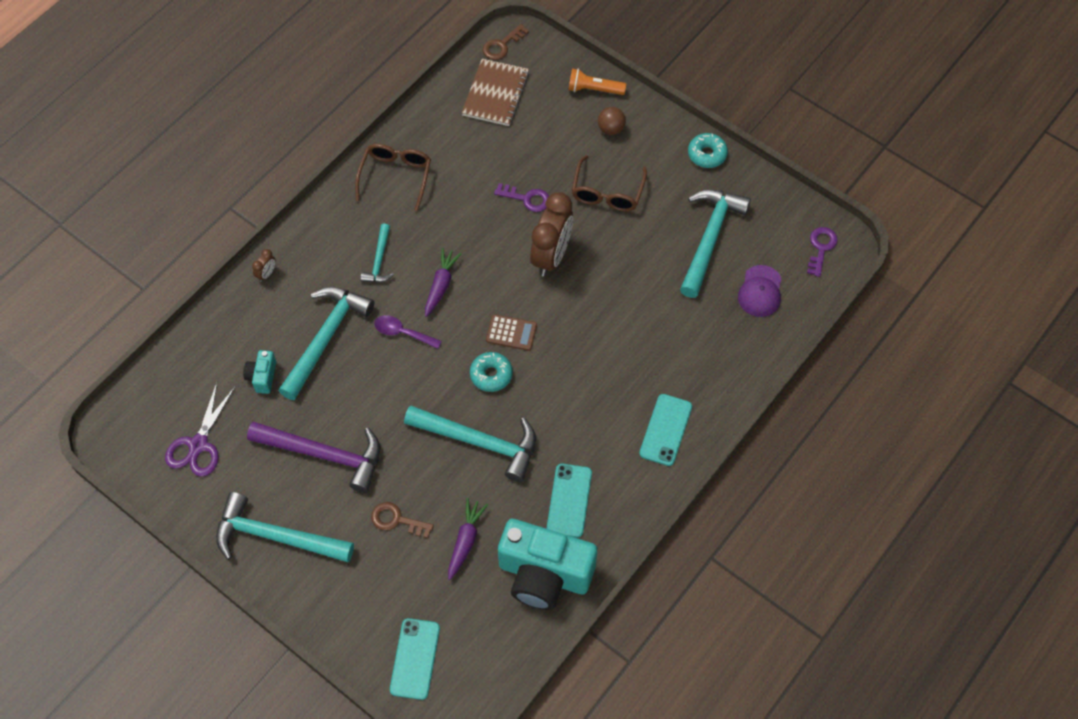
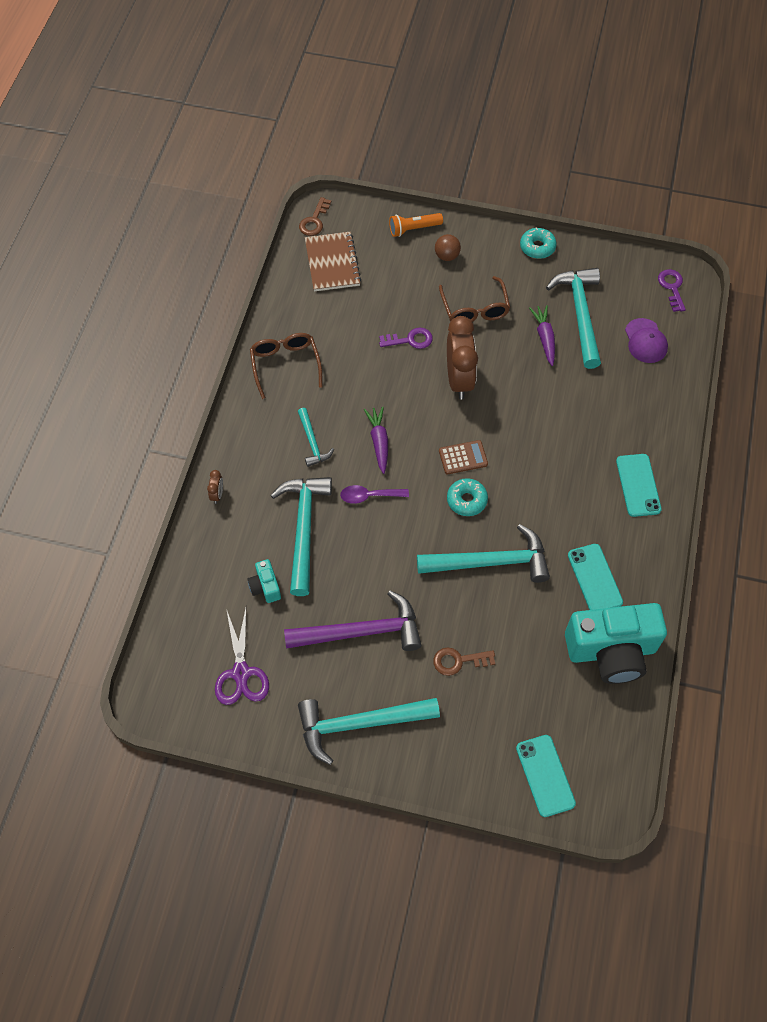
camera: 25 degrees left, 0 degrees up
purple carrot [448,498,488,580] -> purple carrot moved to [529,305,555,366]

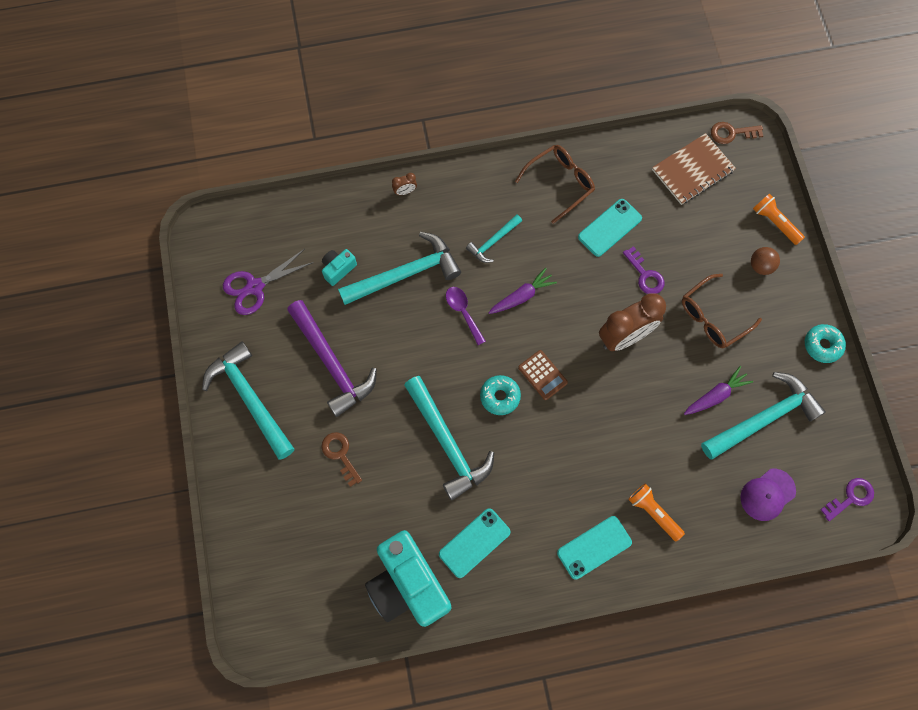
camera: 65 degrees right, 10 degrees up
turquoise phone [516,735,576,817] -> turquoise phone moved to [578,199,642,257]
none -> orange flashlight [628,484,685,541]

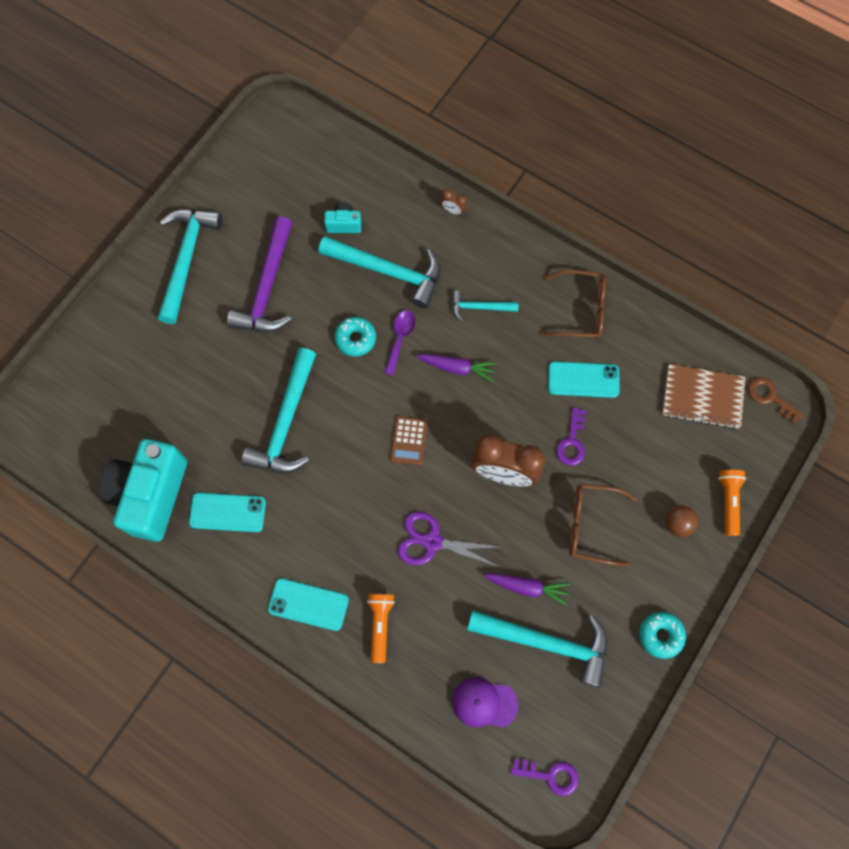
camera: 45 degrees right, 0 degrees up
purple scissors [223,249,314,315] -> purple scissors moved to [398,511,505,567]
brown key [321,432,362,487] -> none
turquoise donut [480,375,521,415] -> turquoise donut moved to [335,317,376,357]

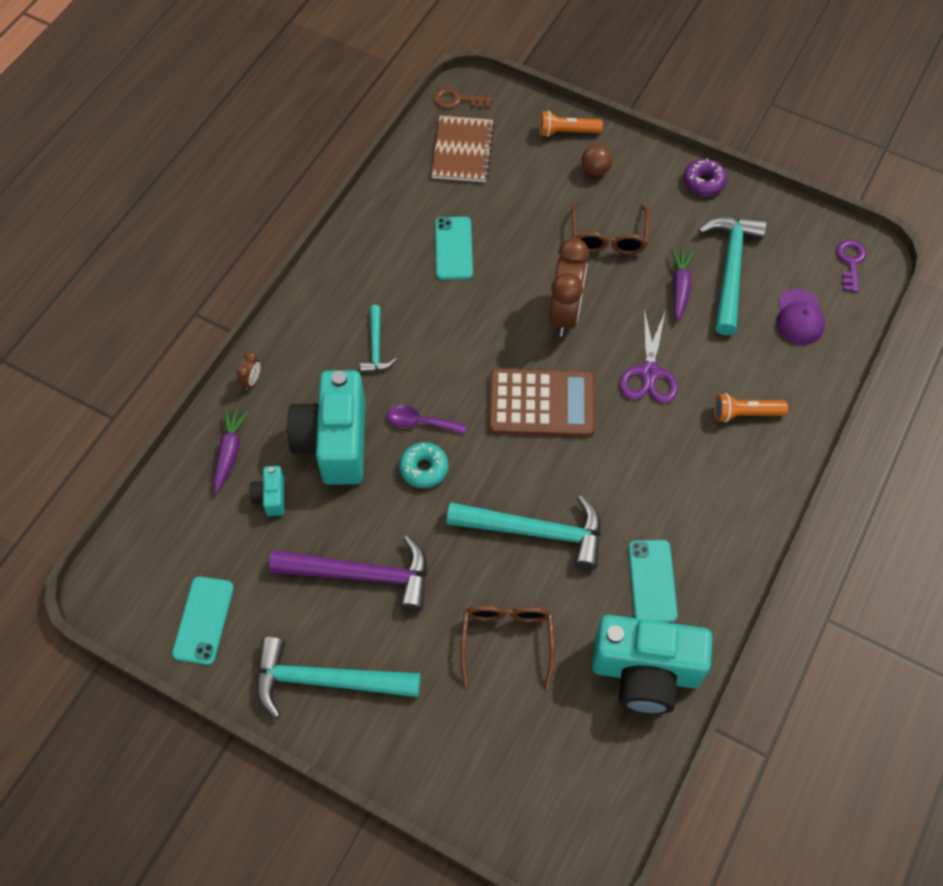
camera: 95 degrees left, 10 degrees down
turquoise phone [268,578,349,631] -> turquoise phone moved to [172,576,234,665]
turquoise hammer [319,236,440,309] -> turquoise camera [287,370,365,485]
brown calculator [390,416,428,465] -> brown calculator [489,368,595,437], size x1.99
purple carrot [416,354,497,382] -> purple carrot moved to [214,408,249,493]
brown glasses [540,270,606,339] -> brown glasses moved to [460,605,555,689]
purple key [556,407,586,466] -> none
turquoise donut [639,612,686,659] -> purple donut [684,158,727,196]
brown key [748,377,804,424] -> brown key turned 60 degrees clockwise [434,87,492,109]

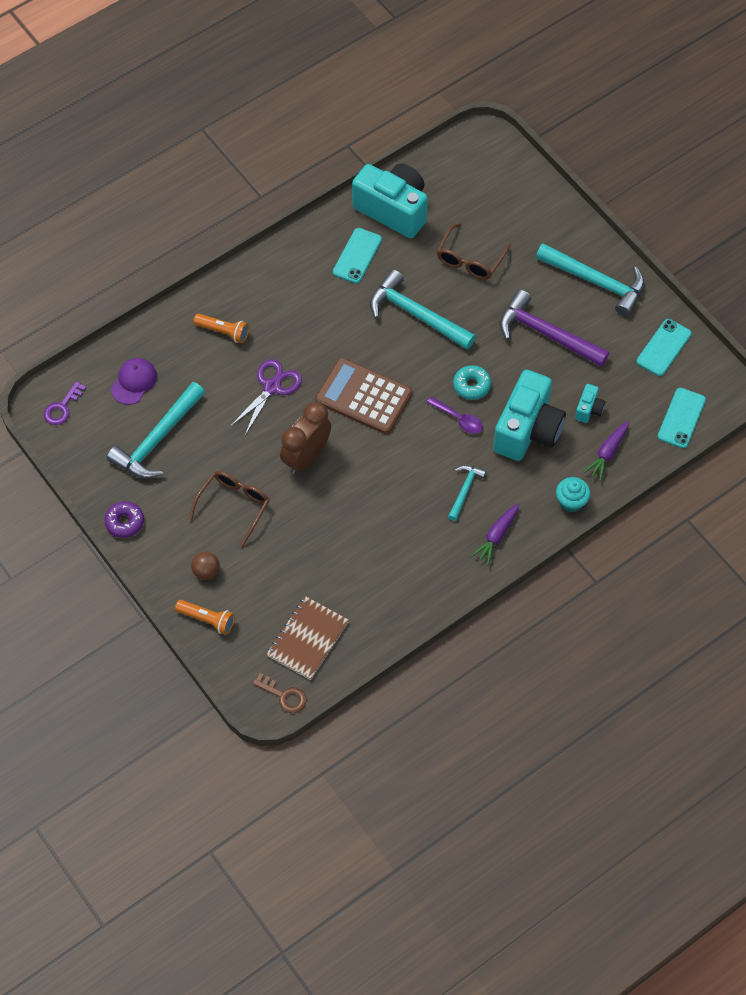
camera: 155 degrees left, 0 degrees up
brown clock [237,351,261,390] -> turquoise cupcake [556,477,591,512]
turquoise phone [435,217,473,280] -> turquoise phone moved to [658,388,706,448]
purple carrot [671,248,694,322] -> purple carrot moved to [471,503,519,565]

